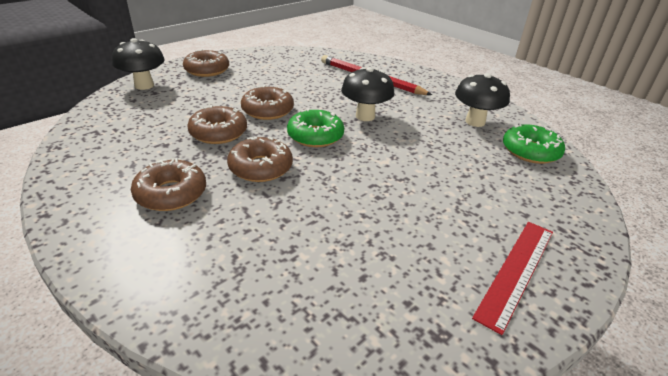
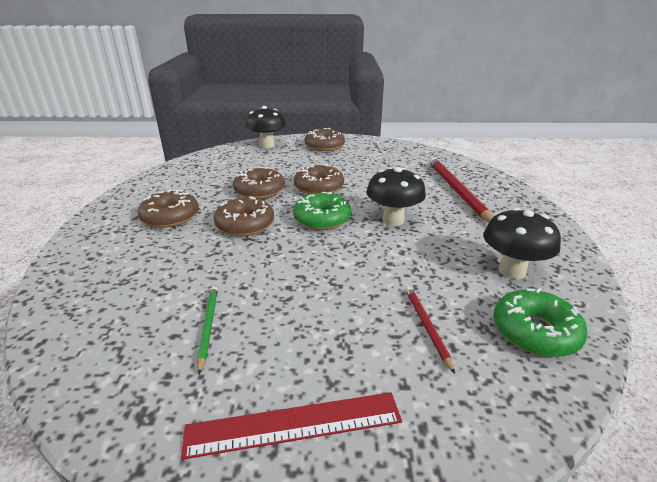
camera: 45 degrees right, 5 degrees down
none -> green pencil [197,286,218,374]
none -> red pencil [405,286,455,374]

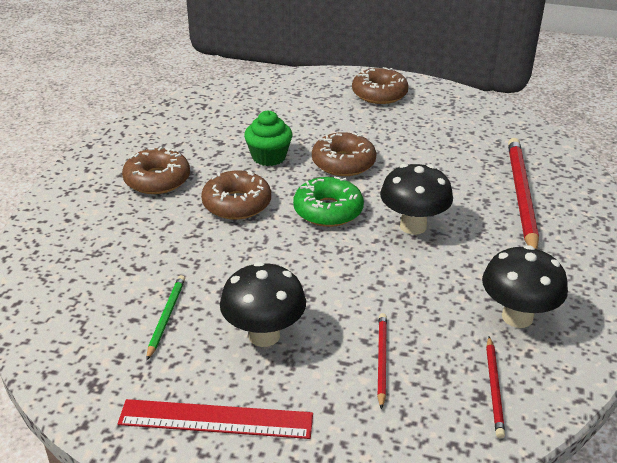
camera: 15 degrees right, 5 degrees up
brown donut [233,167,285,199] -> green cupcake [244,111,292,166]
black mushroom [245,106,286,148] -> black mushroom moved to [220,262,306,347]
green donut [494,288,588,357] -> red pencil [486,336,505,438]

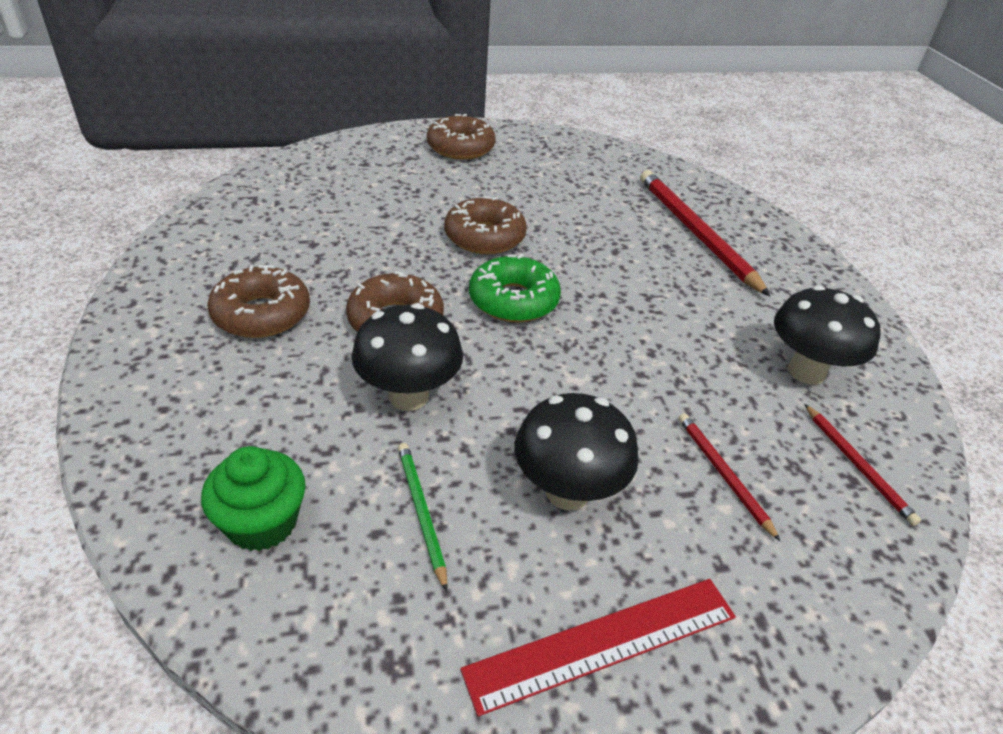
camera: 30 degrees left, 5 degrees up
green cupcake [244,111,292,166] -> green cupcake moved to [201,446,306,551]
black mushroom [380,164,453,235] -> black mushroom moved to [351,303,463,411]

